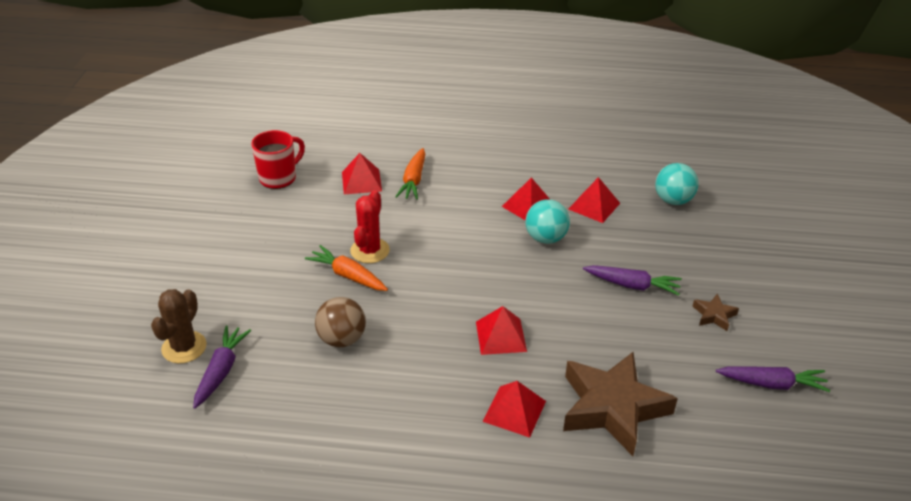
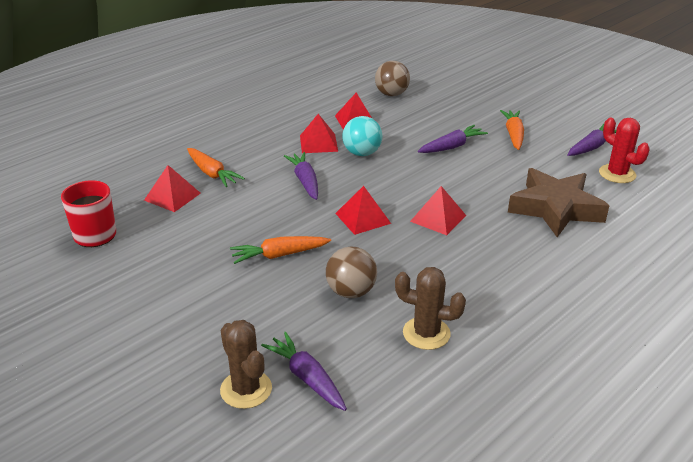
camera: 50 degrees left, 5 degrees down
red cactus [350,190,390,263] -> red cactus moved to [599,118,650,183]
red pyramid [483,381,546,438] -> red pyramid moved to [335,186,391,235]
turquoise ball [655,163,699,205] -> brown ball [375,61,410,96]
brown star [692,294,739,331] -> orange carrot [500,110,524,150]
none -> purple carrot [284,152,318,200]
none -> brown cactus [395,267,466,350]

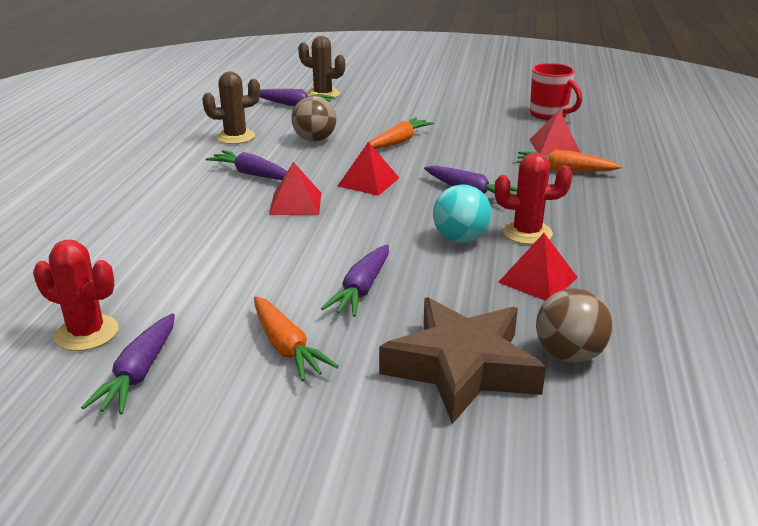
camera: 145 degrees right, 5 degrees down
red pyramid [300,114,338,153] -> red cactus [495,152,573,245]
brown star [508,168,609,237] -> brown star moved to [379,297,546,424]
none -> purple carrot [206,150,287,180]

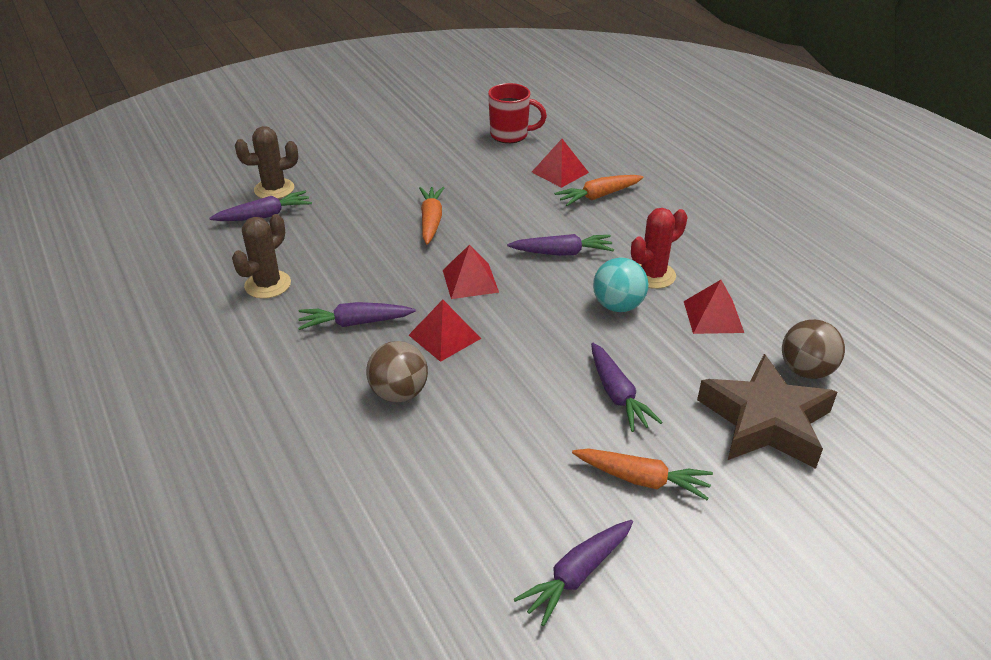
camera: 40 degrees left, 10 degrees up
red cactus [33,240,118,351] -> none
purple carrot [81,313,175,414] -> purple carrot turned 75 degrees clockwise [514,520,633,626]
brown ball [291,96,336,142] -> brown ball moved to [366,341,428,402]

